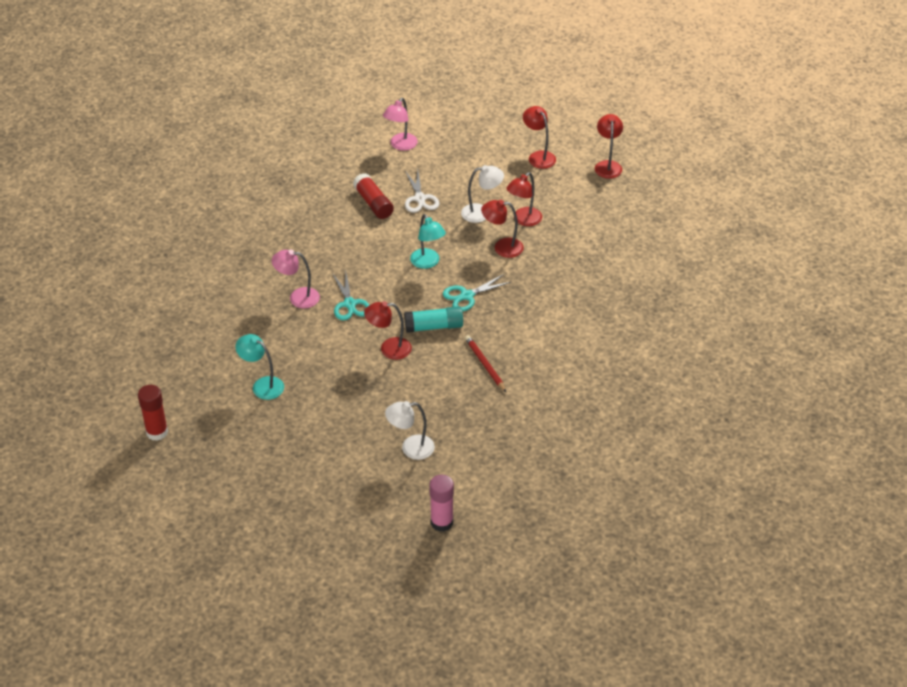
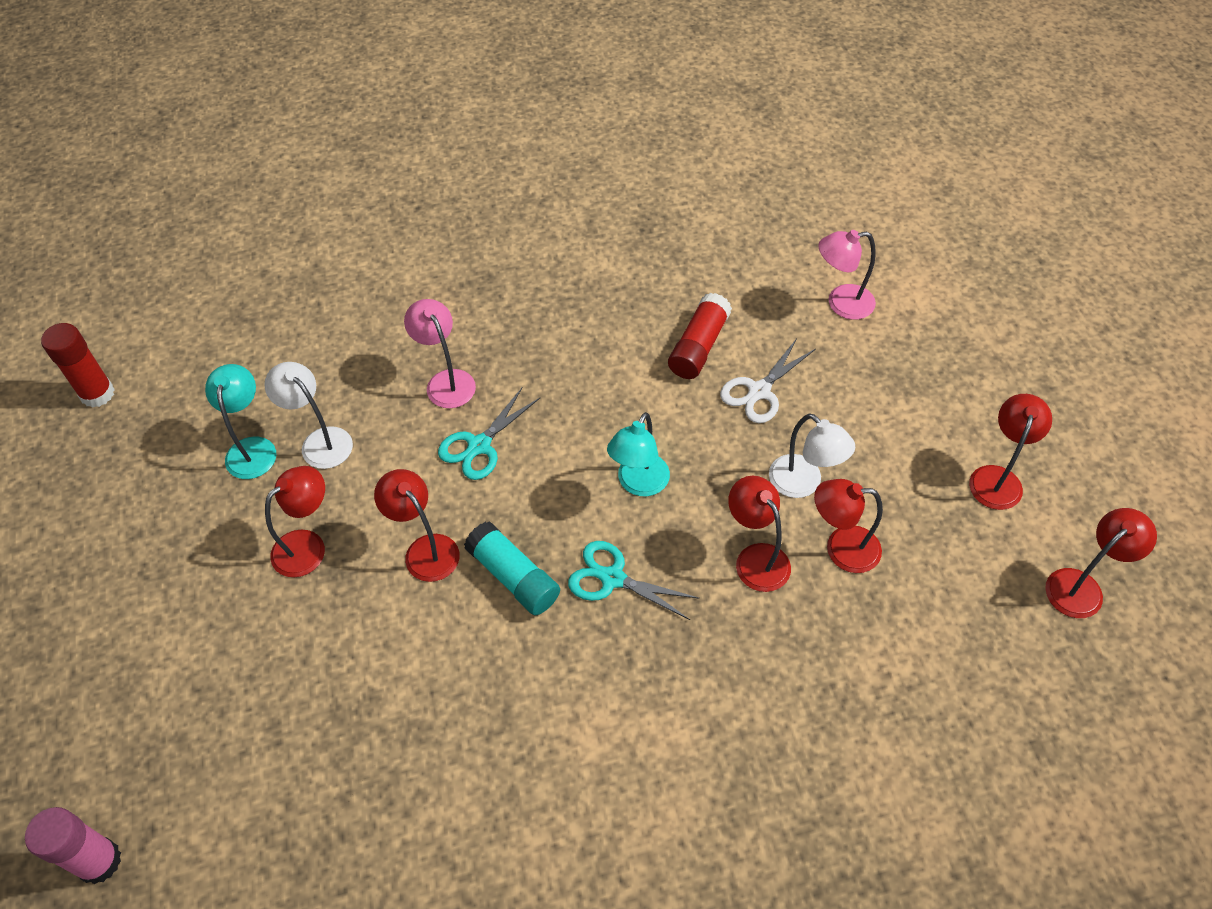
camera: 55 degrees right, 10 degrees up
white lamp [385,401,435,460] -> white lamp moved to [264,362,353,469]
red pencil [465,335,506,392] -> none
none -> red lamp [265,466,325,577]

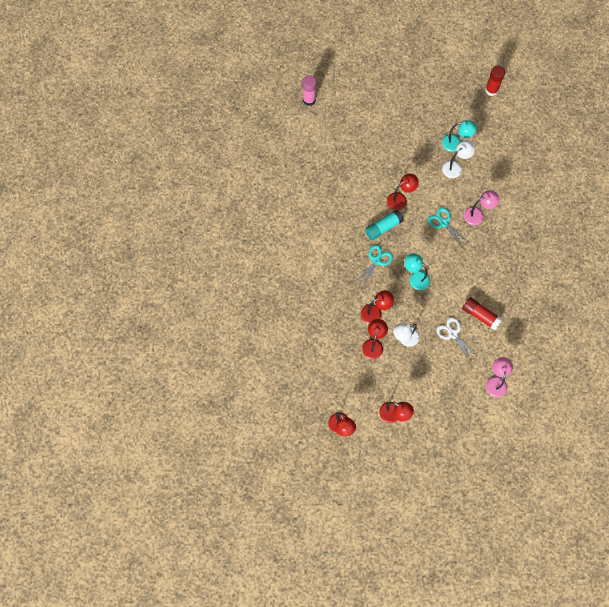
camera: 100 degrees right, 15 degrees up
red lamp [265,466,325,577] -> none

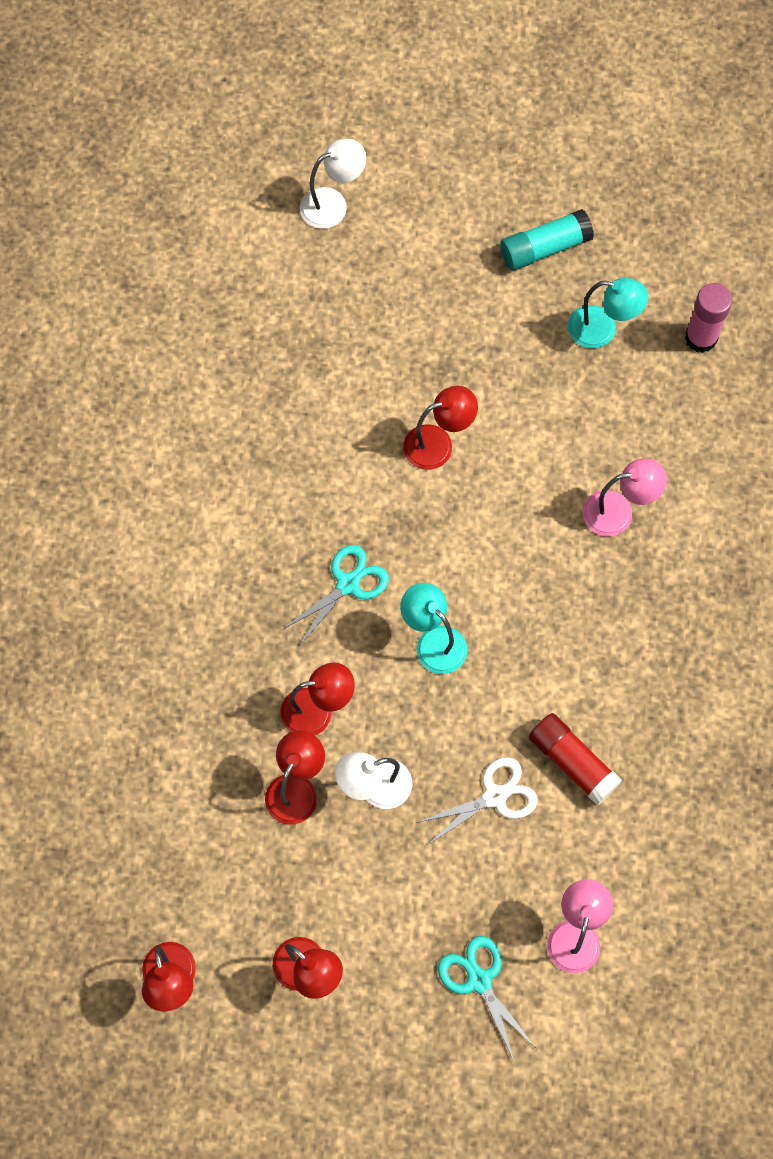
camera: 10 degrees right, 0 degrees up
pink glue stick [303,75,317,106] -> pink glue stick moved to [685,283,733,353]
turquoise glue stick [365,210,404,240] -> turquoise glue stick moved to [500,209,594,270]
turquoise scissors [428,208,469,248] -> turquoise scissors moved to [438,936,536,1060]
white scissors [436,318,479,362] -> white scissors turned 90 degrees clockwise [416,757,538,844]
white lamp [442,140,475,178] -> white lamp moved to [300,139,366,229]
red glue stick [485,65,505,96] -> none

